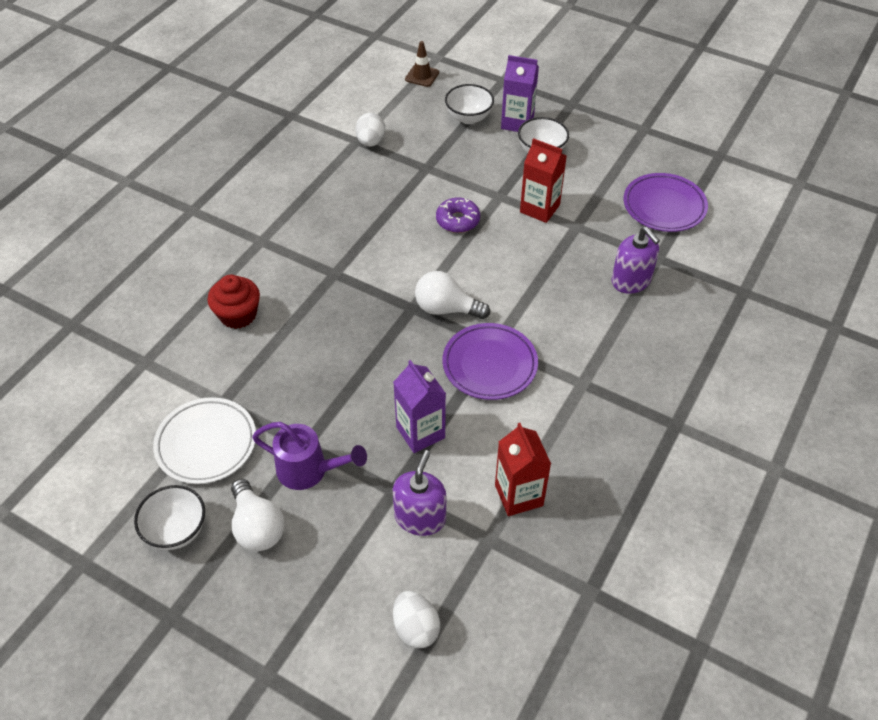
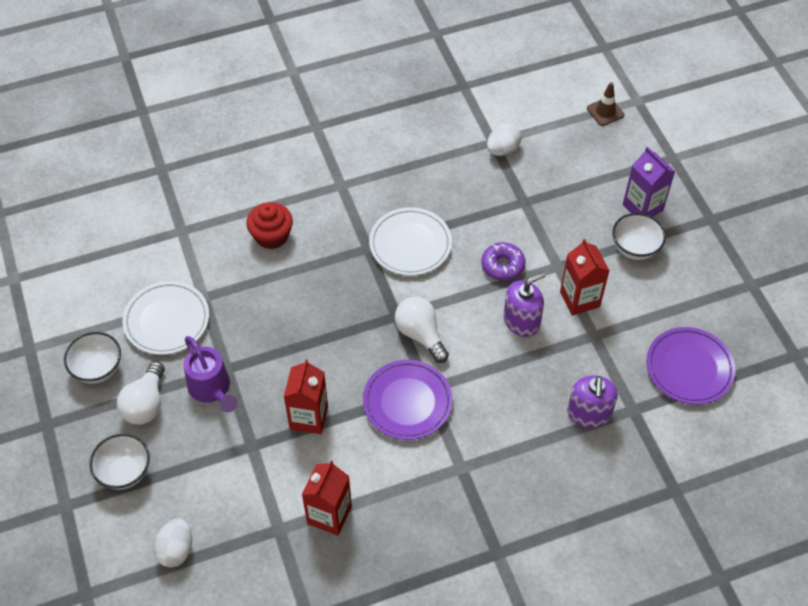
camera: 40 degrees right, 5 degrees up
purple soap dispenser [392,450,446,536] -> purple soap dispenser moved to [503,272,546,337]
purple carton [393,360,446,453] -> red carton [284,359,328,434]
white bowl [445,84,494,124] -> white bowl moved to [89,434,150,490]
none -> white plate [369,207,452,276]

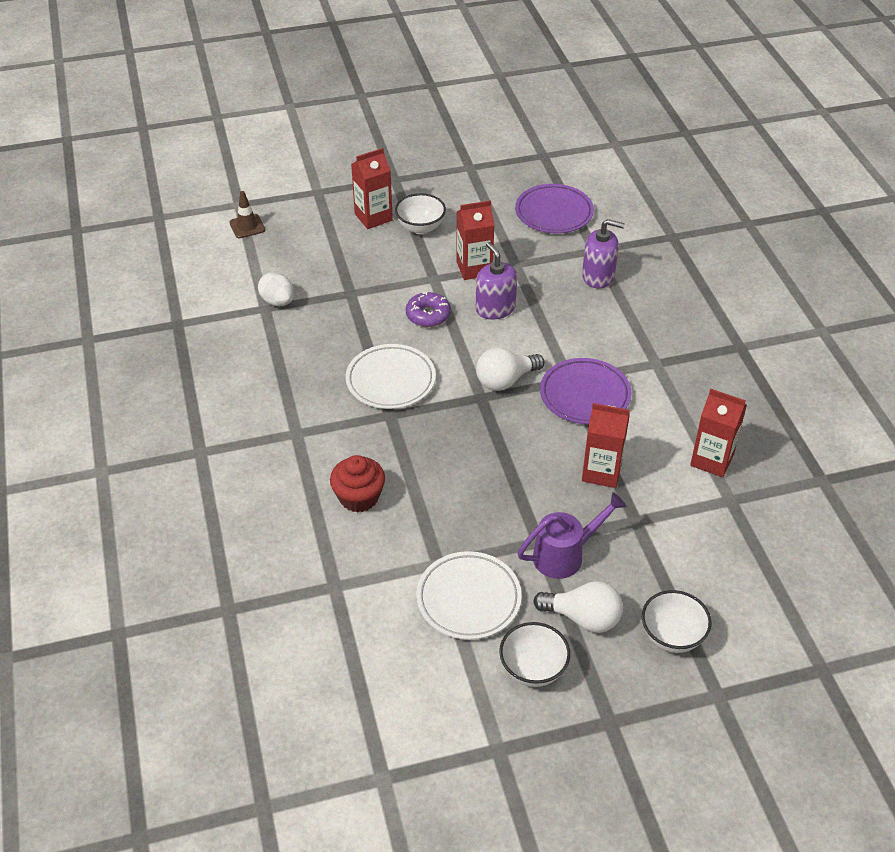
camera: 85 degrees left, 10 degrees down
white egg [154,518,192,568] -> none
purple carton [623,147,675,217] -> red carton [351,148,393,229]

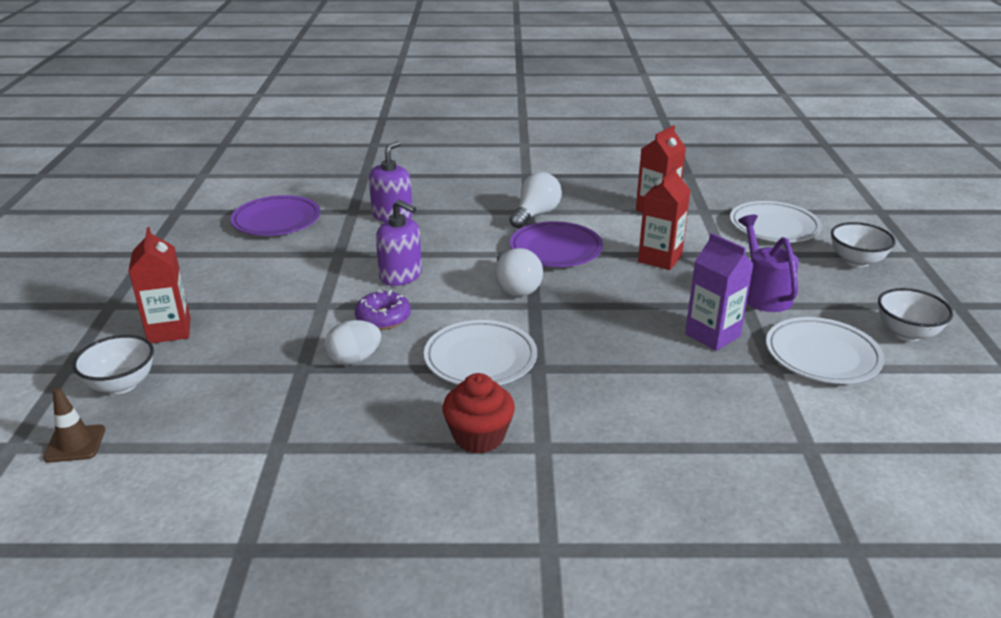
camera: 75 degrees left, 15 degrees down
white egg [258,272,294,306] -> white egg moved to [324,320,381,365]
red cupcake [330,455,385,512] -> red cupcake moved to [442,373,515,454]
white bowl [395,193,446,234] -> white bowl moved to [73,335,154,394]
red carton [456,200,494,280] -> none
purple soap dispenser [476,242,517,319] -> purple soap dispenser turned 135 degrees counterclockwise [376,199,422,286]
white light bulb [533,581,623,633] -> white light bulb moved to [510,172,562,229]
none -> purple carton [685,233,753,351]
none -> white plate [730,201,822,242]

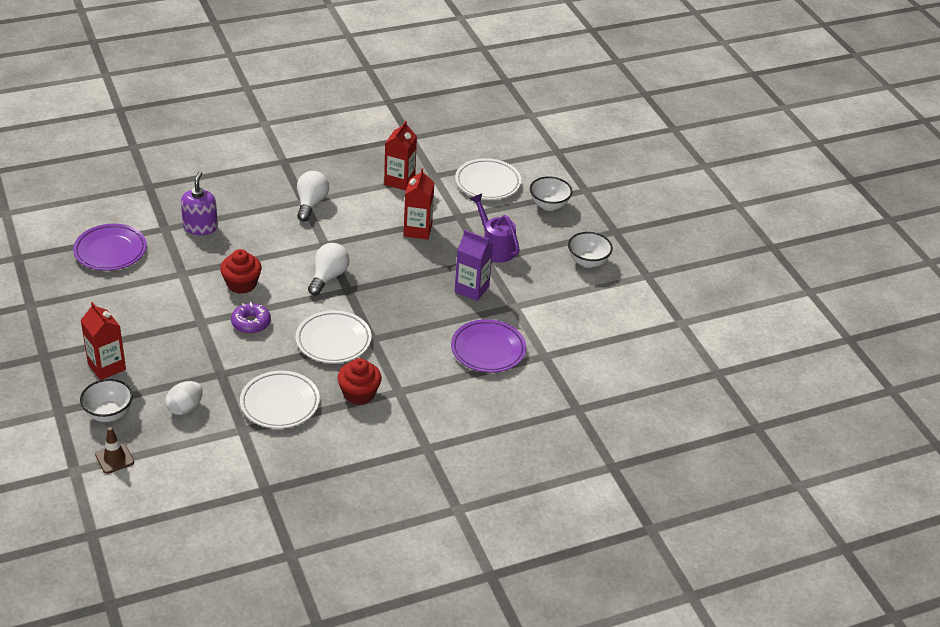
camera: 25 degrees left, 10 degrees up
white egg [324,320,381,365] -> white egg moved to [165,381,203,415]
purple soap dispenser [376,199,422,286] -> red cupcake [220,249,262,294]
white light bulb [495,248,543,297] -> white light bulb turned 120 degrees counterclockwise [308,243,349,295]
purple plate [510,221,603,267] -> purple plate moved to [451,319,526,373]
white plate [766,317,884,384] -> white plate moved to [240,371,320,429]

